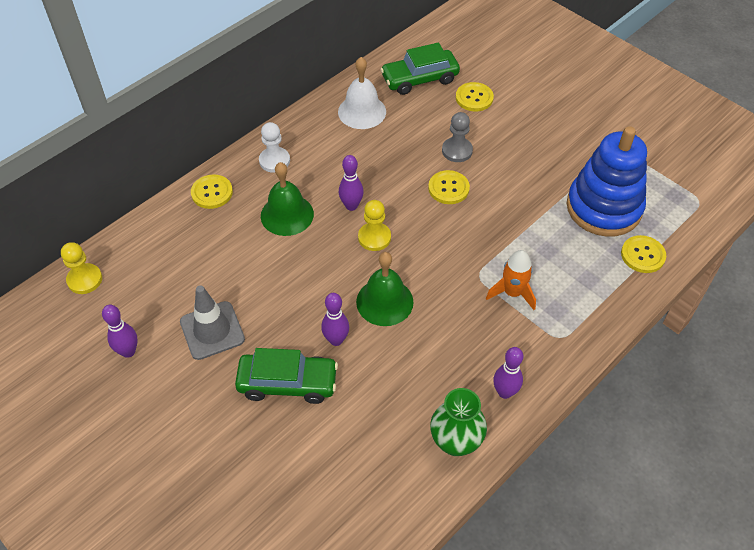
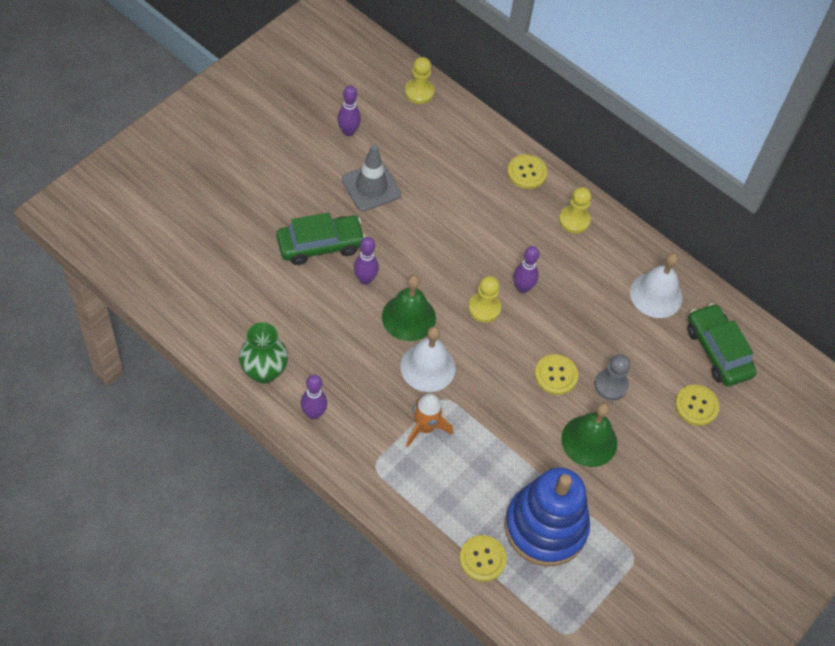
camera: 80 degrees right, 5 degrees up
green car [235,348,338,404] -> green car turned 105 degrees counterclockwise [277,213,366,265]
white pawn [259,122,290,173] -> yellow pawn [559,187,591,234]
green bell [261,162,314,236] -> green bell moved to [561,403,617,467]
none -> white bell [400,326,456,392]

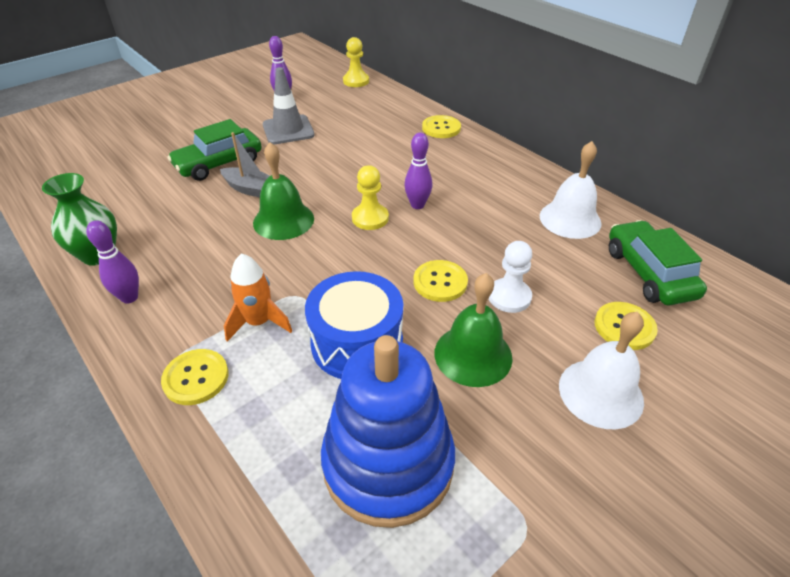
camera: 15 degrees right, 15 degrees down
green car [277,213,366,265] -> green car turned 150 degrees clockwise [167,119,262,181]
purple bowling pin [354,237,379,285] -> grey boat [220,132,270,197]
white bell [400,326,456,392] -> white bell moved to [559,312,644,429]
yellow button [459,535,507,582] -> yellow button moved to [161,349,228,405]
yellow pawn [559,187,591,234] -> none
grey pawn [595,354,630,401] -> white pawn [489,241,532,313]
none -> blue drum [305,271,403,379]

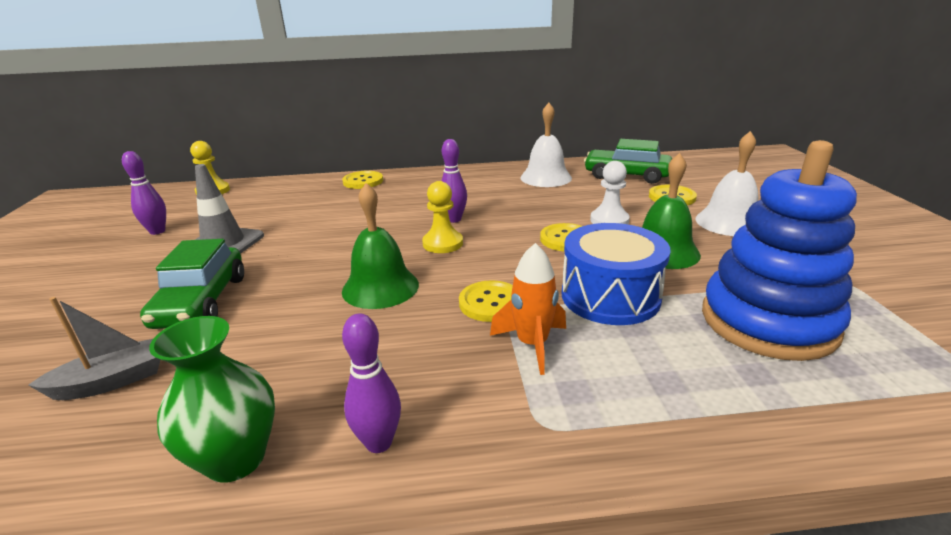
camera: 55 degrees left, 15 degrees down
yellow button [161,349,228,405] -> yellow button moved to [459,280,513,322]
grey boat [220,132,270,197] -> grey boat moved to [28,297,160,400]

